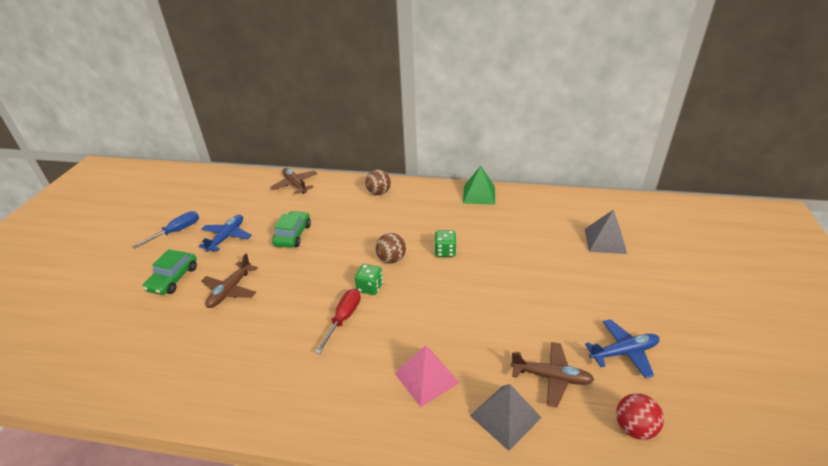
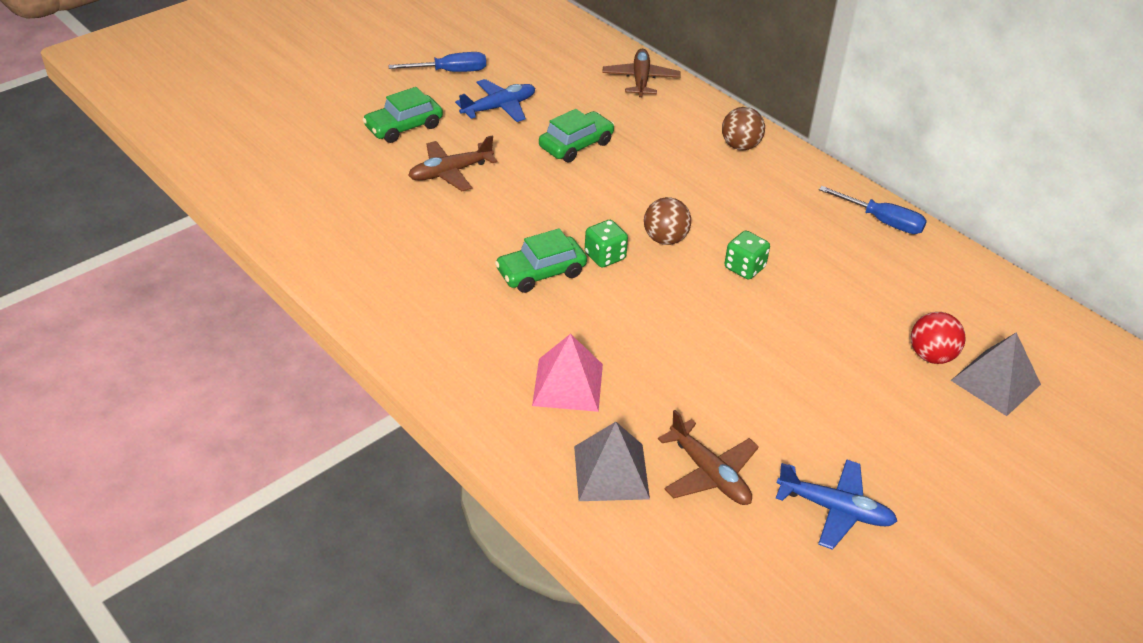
camera: 35 degrees right, 5 degrees up
red screwdriver [315,289,361,354] -> green car [495,228,587,293]
green pyramid [463,166,495,205] -> blue screwdriver [819,186,927,234]
red ball [616,393,664,440] -> red ball moved to [911,312,966,364]

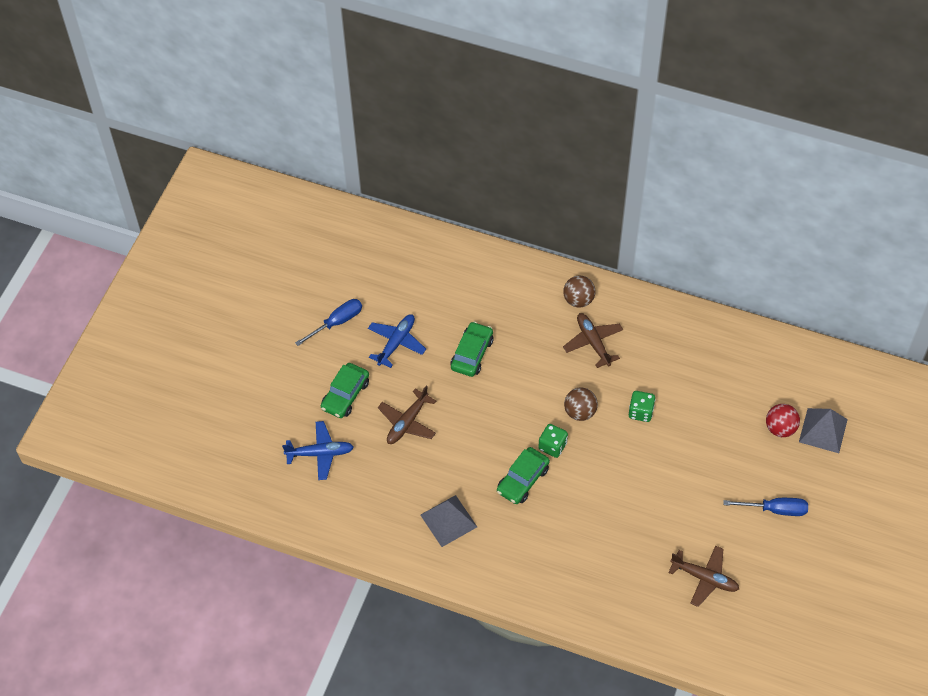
camera: 25 degrees left, 15 degrees up
pink pyramid [532,334,603,412] -> none
grey pyramid [574,422,650,501] -> grey pyramid moved to [420,495,477,547]
brown plane [602,49,681,97] -> brown plane moved to [563,313,623,368]
blue plane [776,459,897,550] -> blue plane moved to [282,421,354,480]
blue screwdriver [819,186,927,234] -> blue screwdriver moved to [723,498,808,516]

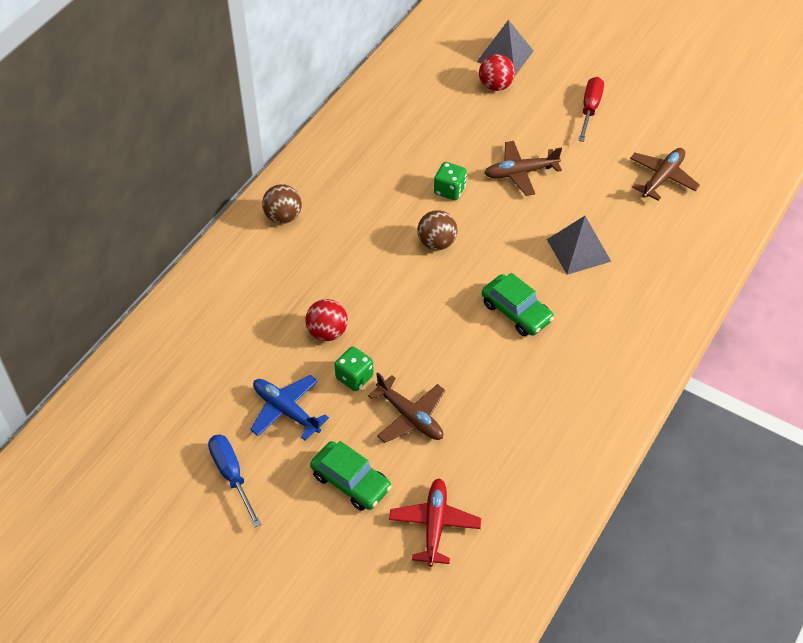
camera: 80 degrees left, 5 degrees down
blue plane [282,421,354,480] -> red plane [389,478,481,567]
grey pyramid [420,495,477,547] -> grey pyramid moved to [547,216,611,275]
green car [451,322,494,377] -> red ball [305,299,348,341]
green dice [538,424,568,458] -> green dice moved to [335,346,374,391]
brown plane [563,313,623,368] -> brown plane moved to [484,141,562,196]
blue screwdriver [723,498,808,516] -> red screwdriver [578,77,604,142]

